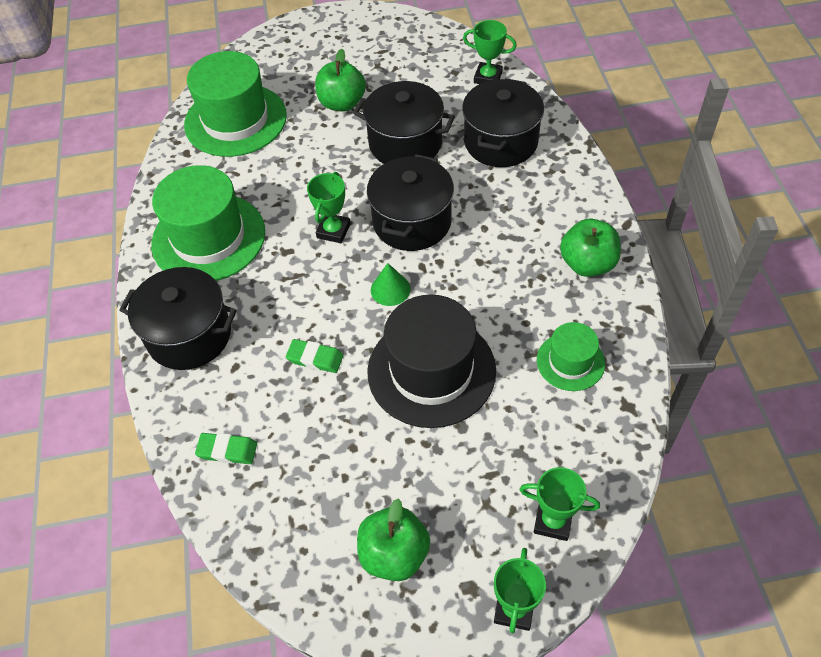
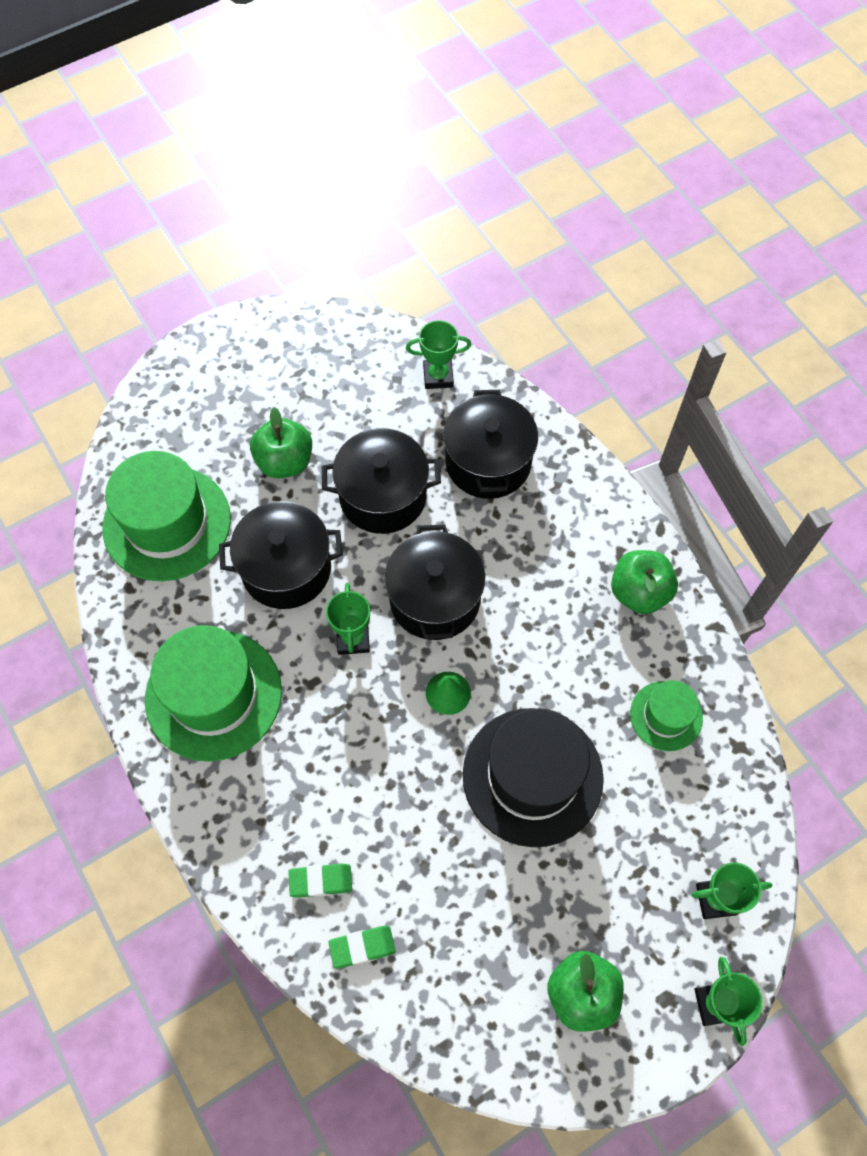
camera: 25 degrees left, 10 degrees up
black pot [119,267,237,370] -> black pot moved to [219,501,343,609]
green eraser [286,339,344,373] -> green eraser moved to [288,864,352,898]

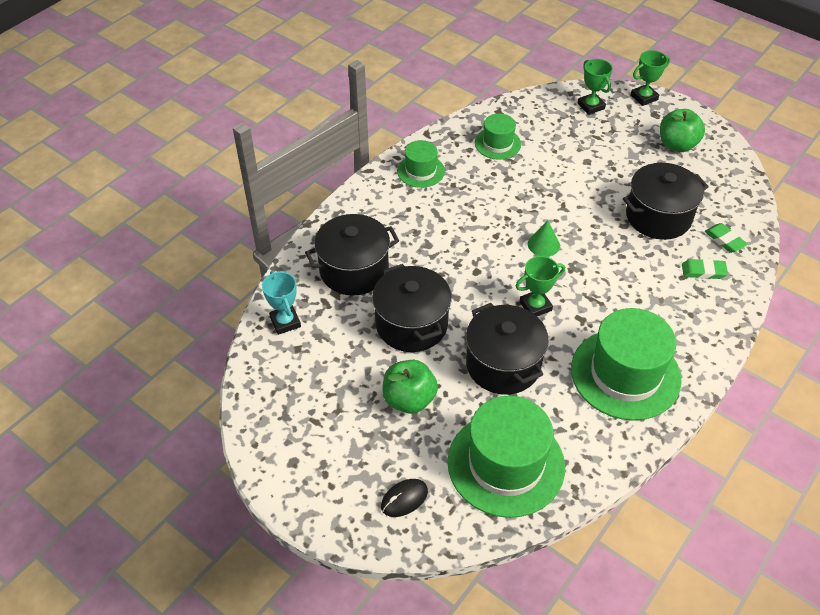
camera: 110 degrees left, 15 degrees down
green eraser [288,864,352,898] -> green eraser turned 60 degrees counterclockwise [682,259,728,279]
black pot [385,524,485,640] -> black pot moved to [623,163,709,240]
green trophy [406,320,471,389] -> turquoise trophy [262,271,301,335]
black hat [463,708,604,847] -> none
green apple [611,550,678,614] -> green hat [397,140,445,188]
none -> black mouse [381,479,428,517]

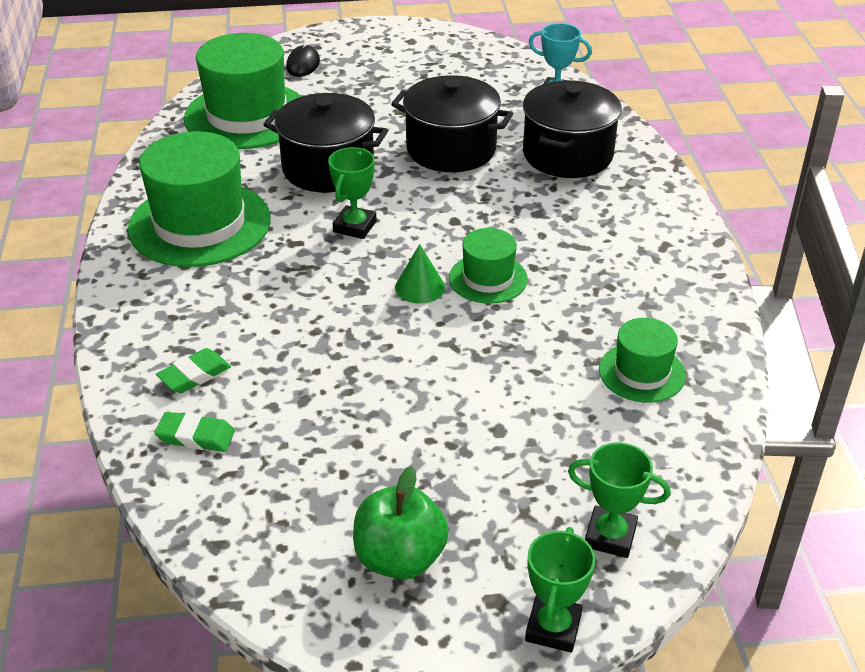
camera: 135 degrees right, 10 degrees down
green apple [382,360,438,414] -> none
green hat [397,140,445,188] -> green hat moved to [449,228,528,304]
black pot [623,163,709,240] -> none

